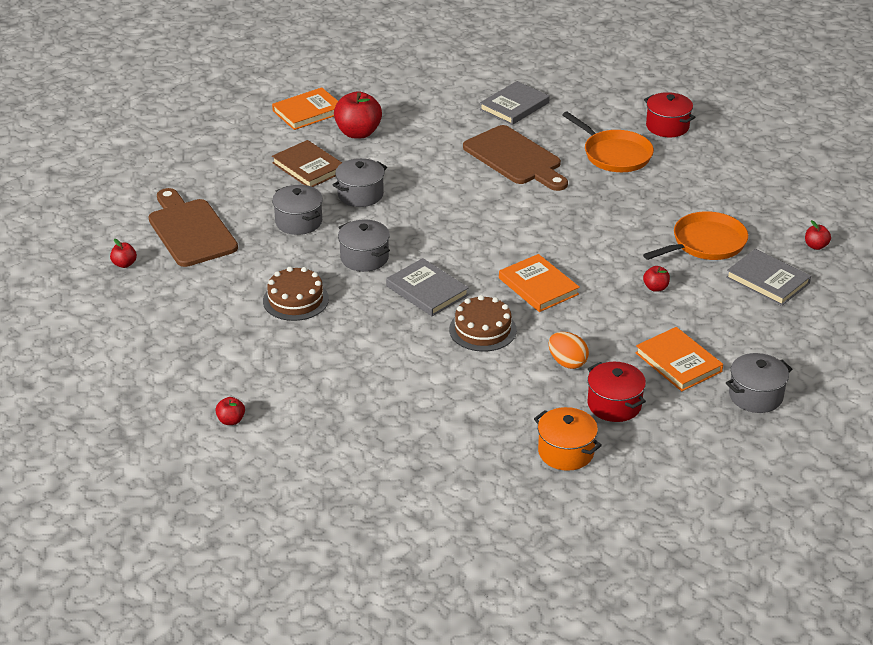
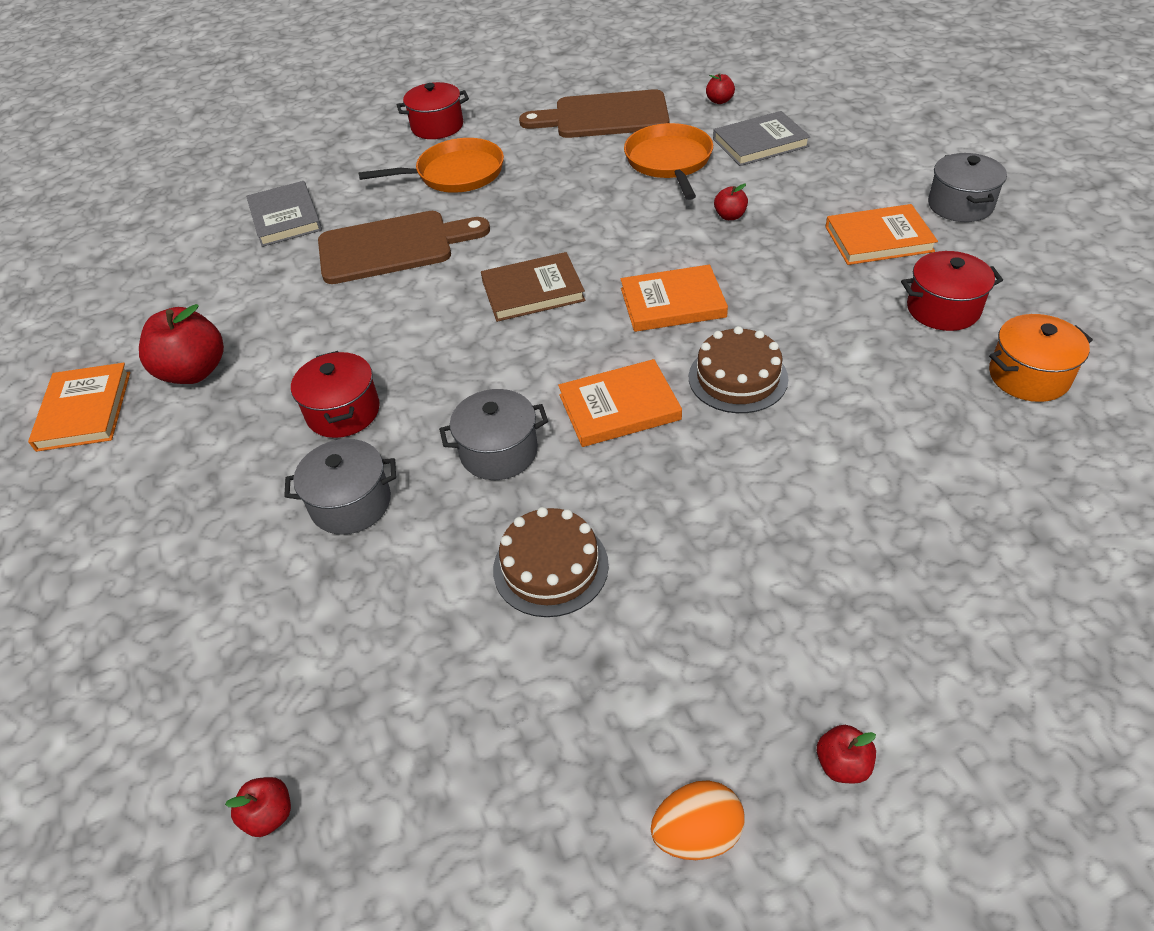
camera: 60 degrees left, 10 degrees up
brown cutting board [149,188,238,267] -> brown cutting board moved to [519,89,669,138]
brown book [272,140,342,187] -> brown book moved to [481,252,585,322]
grey pot [332,158,387,207] -> red pot [291,351,380,438]
grey book [386,258,469,316] -> orange book [558,359,682,447]
orange egg [549,332,589,369] -> orange egg moved to [651,780,744,860]

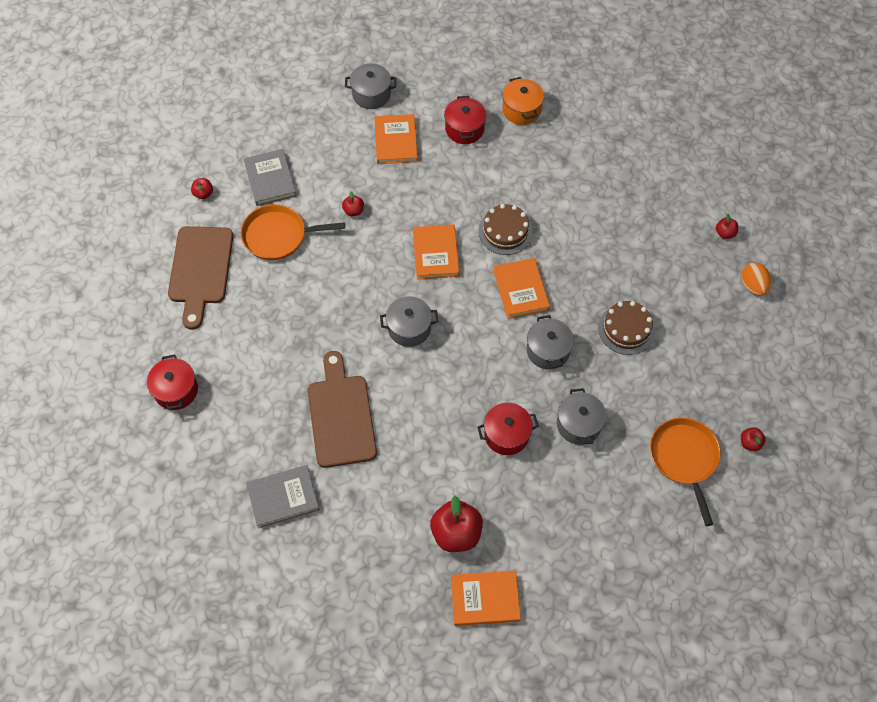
camera: 90 degrees left, 15 degrees up
orange pan [358,138,504,193] -> orange pan moved to [650,417,721,526]
brown book [481,252,585,322] -> grey pot [380,296,438,347]

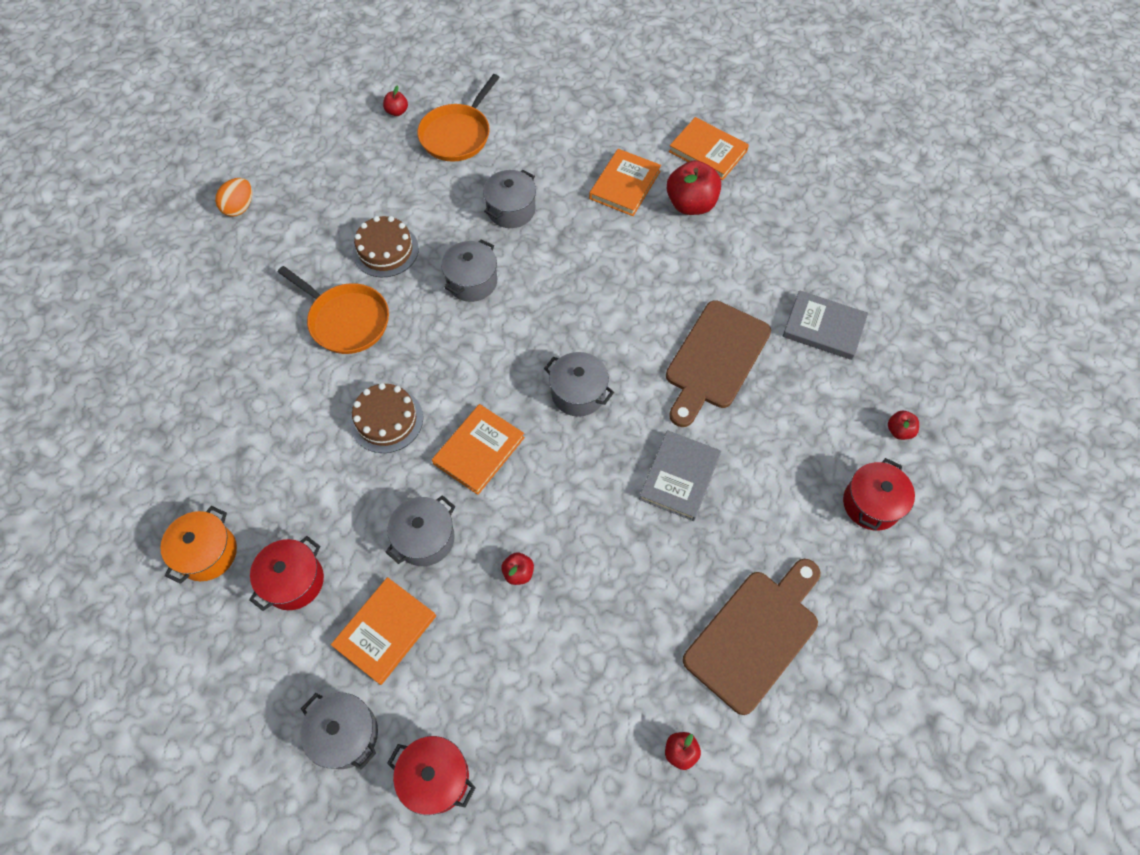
camera: 140 degrees left, 0 degrees up
orange pan [241,204,345,260] -> orange pan moved to [278,266,389,354]
grey book [244,149,296,206] -> grey book moved to [639,430,721,521]
red pot [477,403,539,455] -> red pot moved to [387,736,476,815]
orange book [493,258,550,319] -> orange book moved to [589,149,661,216]
red apple [716,214,738,239] -> red apple moved to [888,410,919,440]
none -> grey pot [386,495,455,566]

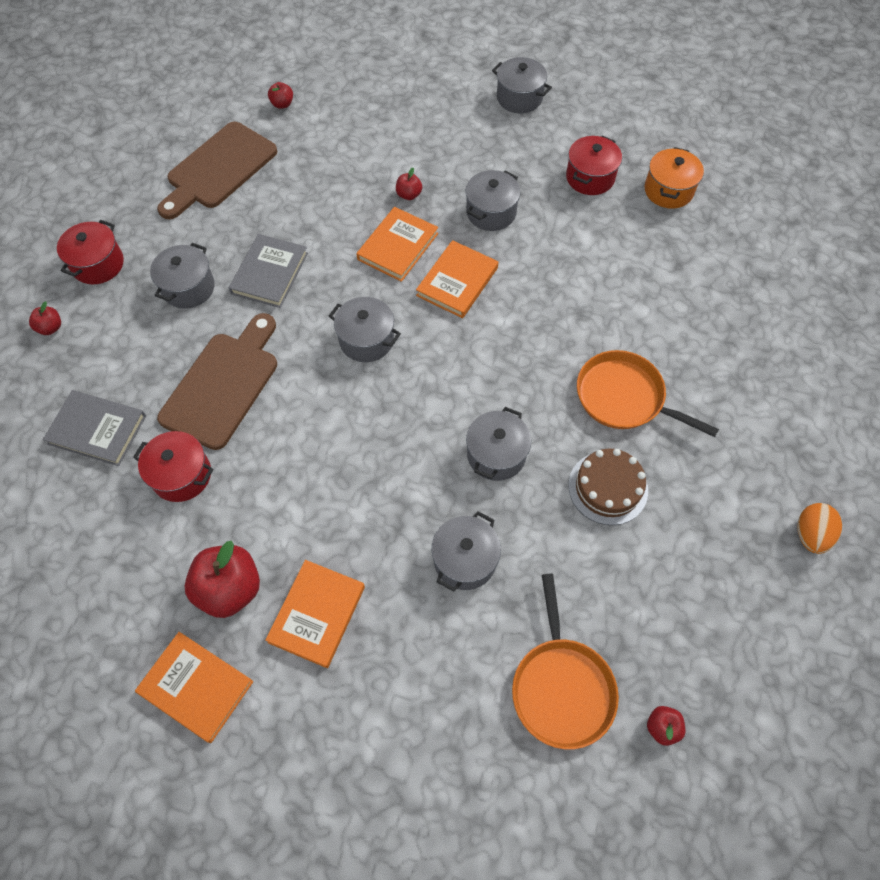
camera: 175 degrees right, 0 degrees up
orange book [331,577,436,685] -> orange book moved to [356,207,438,282]
brown cake [350,383,423,453] -> none
red pot [387,736,476,815] -> red pot moved to [133,431,213,502]
orange pan [417,74,500,162] -> orange pan turned 150 degrees clockwise [512,574,619,750]
none -> grey pot [150,243,215,309]

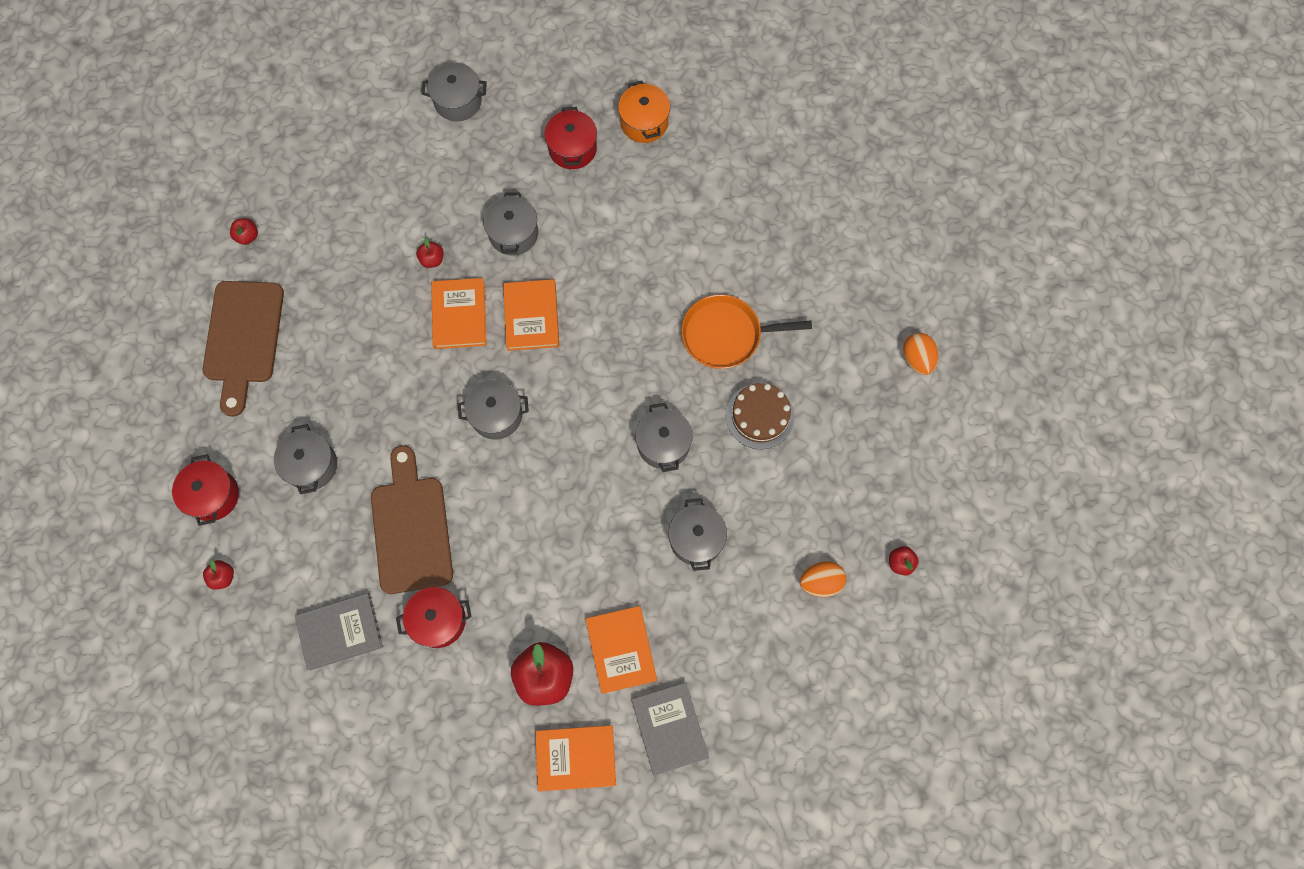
camera: 35 degrees left, 10 degrees up
grey book [229,234,308,308] -> grey book moved to [631,682,709,775]
orange pan [512,574,619,750] -> orange egg [800,561,846,597]

